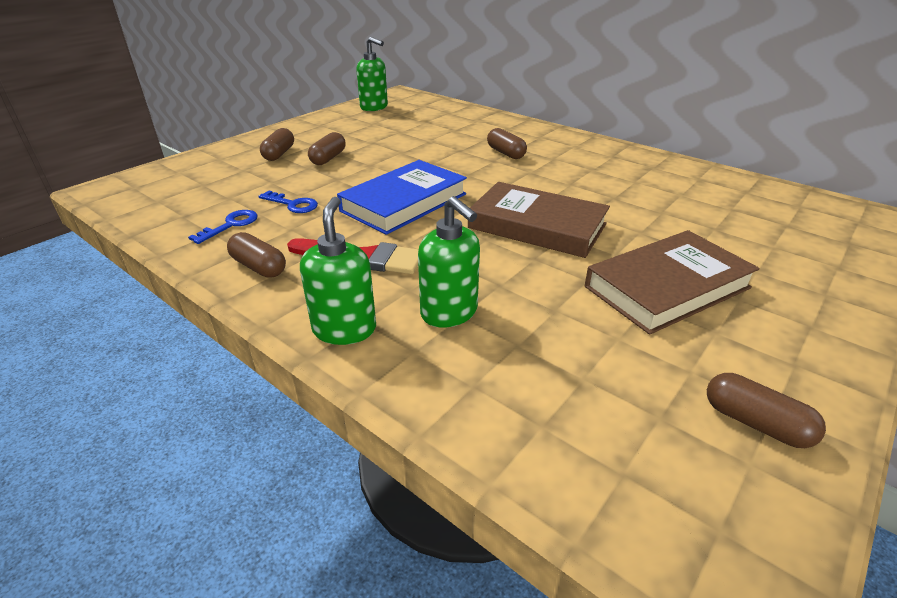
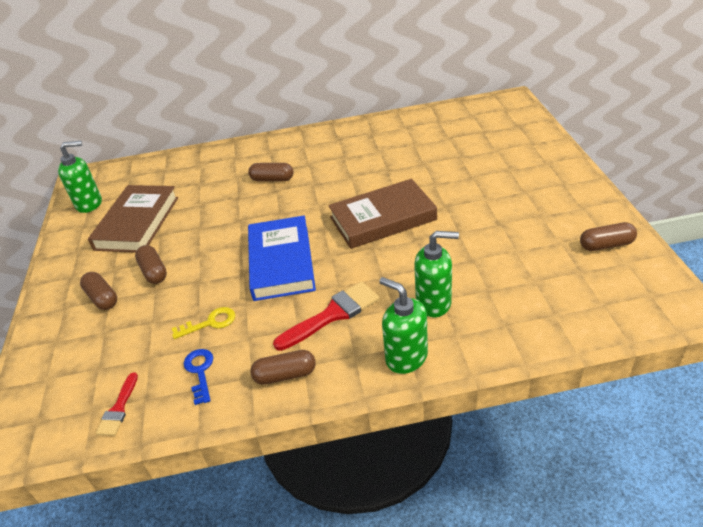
camera: 45 degrees left, 5 degrees up
blue key [258,191,318,213] -> yellow key [172,307,235,339]
brown book [585,230,760,335] -> brown book moved to [88,185,178,253]
none -> red brush [96,372,138,436]

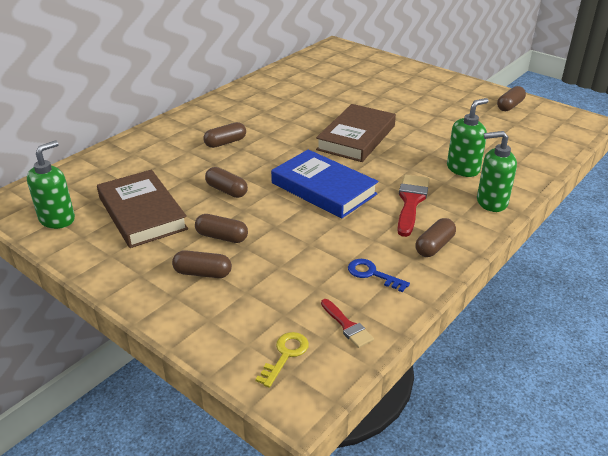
camera: 45 degrees left, 5 degrees down
yellow key [172,307,235,339] -> yellow key moved to [255,332,309,388]
none -> brown capsule [205,167,248,198]

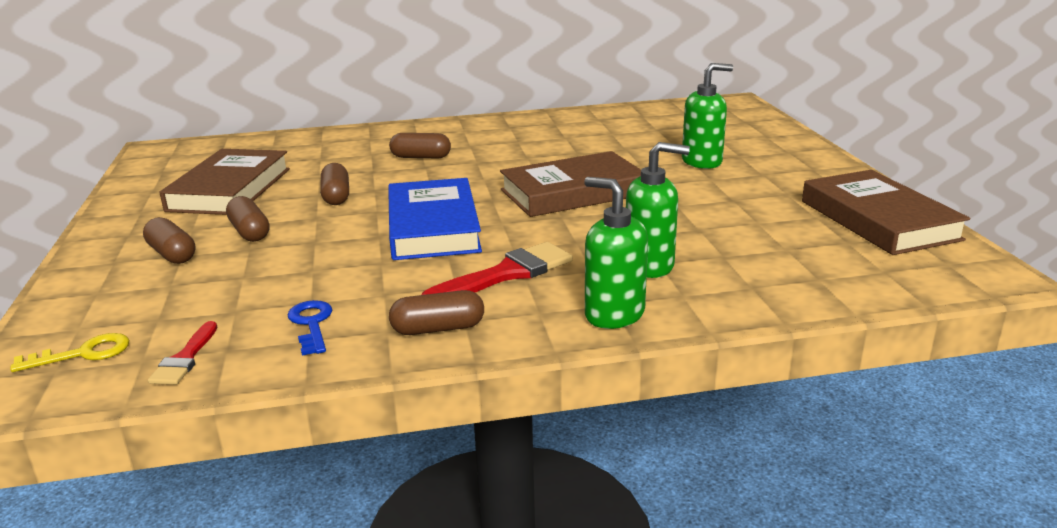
camera: 40 degrees right, 10 degrees down
green soap dispenser [27,141,75,229] -> green soap dispenser moved to [682,63,733,169]
brown capsule [497,86,526,111] -> brown book [802,170,970,255]

